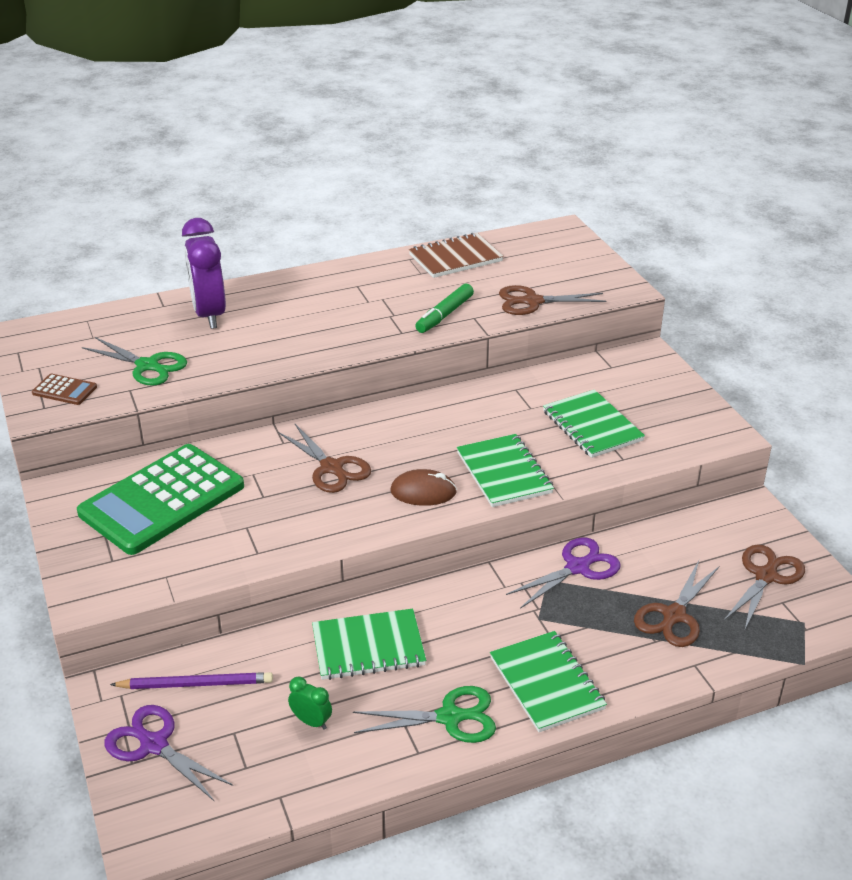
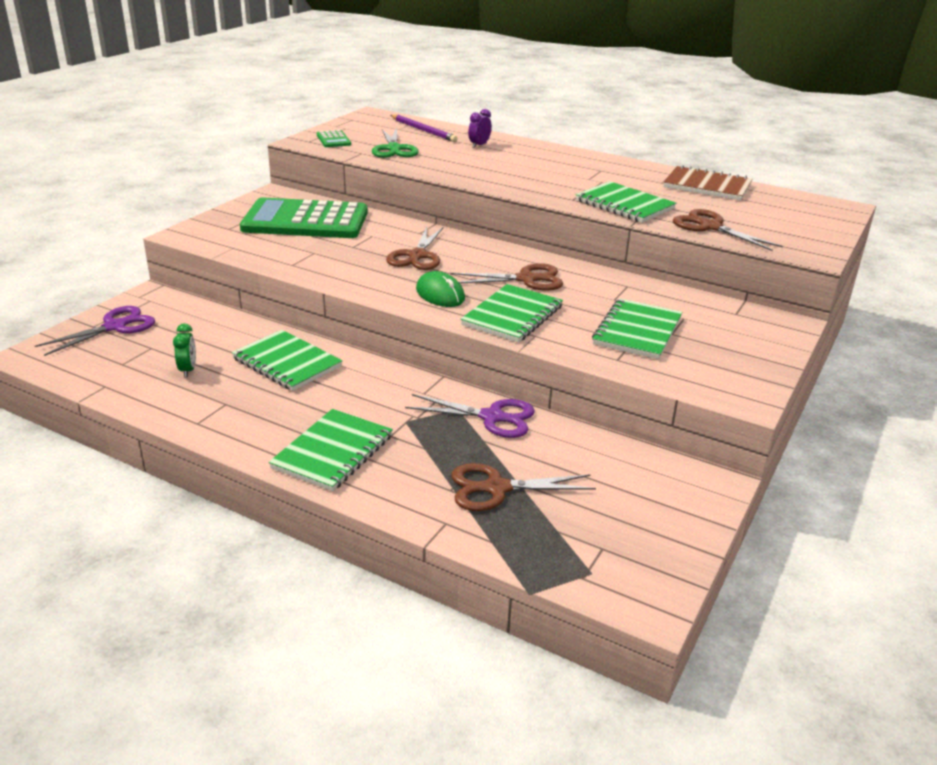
camera: 50 degrees right, 5 degrees down
brown calculator [32,374,97,405] -> green calculator [317,130,351,147]
purple scissors [104,705,233,802] -> purple scissors turned 45 degrees clockwise [35,306,155,356]
purple pencil [110,672,273,689] -> purple pencil moved to [391,115,458,142]
purple clock [182,218,226,329] -> purple clock [468,109,492,148], size x0.44
green scissors [353,686,496,743] -> none
brown mouse [390,469,457,506] -> green mouse [416,271,465,307]
green marker [415,284,474,333] -> green notebook [576,181,676,223]
brown scissors [724,544,805,629] -> brown scissors moved to [451,263,563,291]

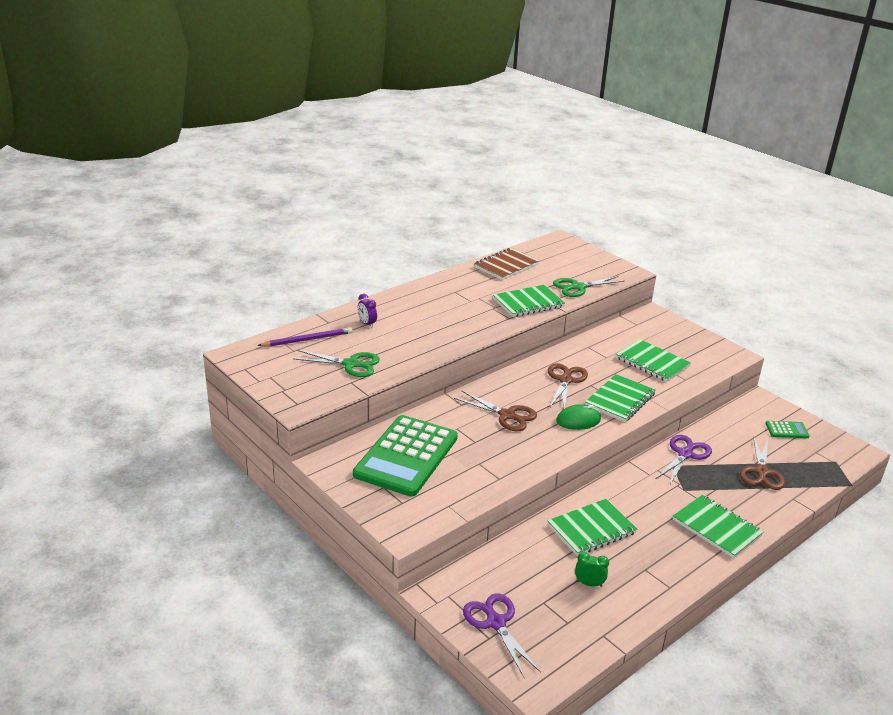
camera: 70 degrees left, 0 degrees up
green calculator [317,130,351,147] -> green calculator moved to [765,421,810,438]
green notebook [461,284,563,343] -> green notebook turned 75 degrees clockwise [585,374,656,422]
brown scissors [673,209,783,251] -> green scissors [553,276,625,297]

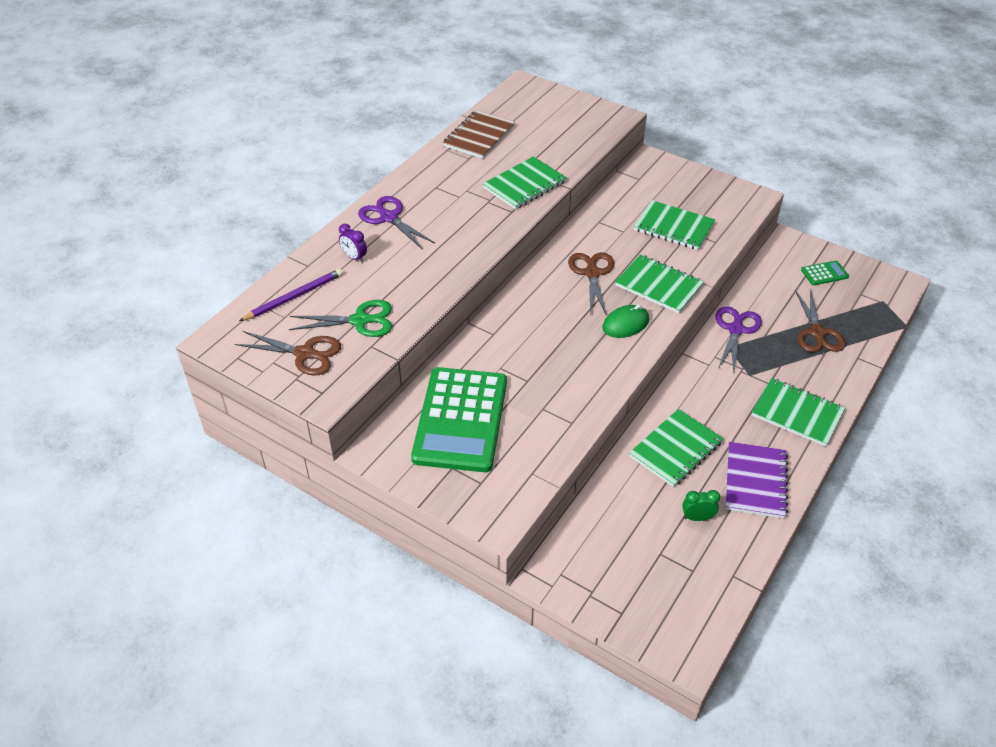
camera: 15 degrees left, 15 degrees up
brown scissors [454,391,537,431] -> brown scissors moved to [235,331,341,376]
purple scissors [463,594,541,677] -> purple scissors moved to [358,196,435,250]
green scissors [553,276,625,297] -> none
green notebook [585,374,656,422] -> green notebook turned 75 degrees counterclockwise [615,255,704,313]
none -> purple notebook [725,442,788,519]

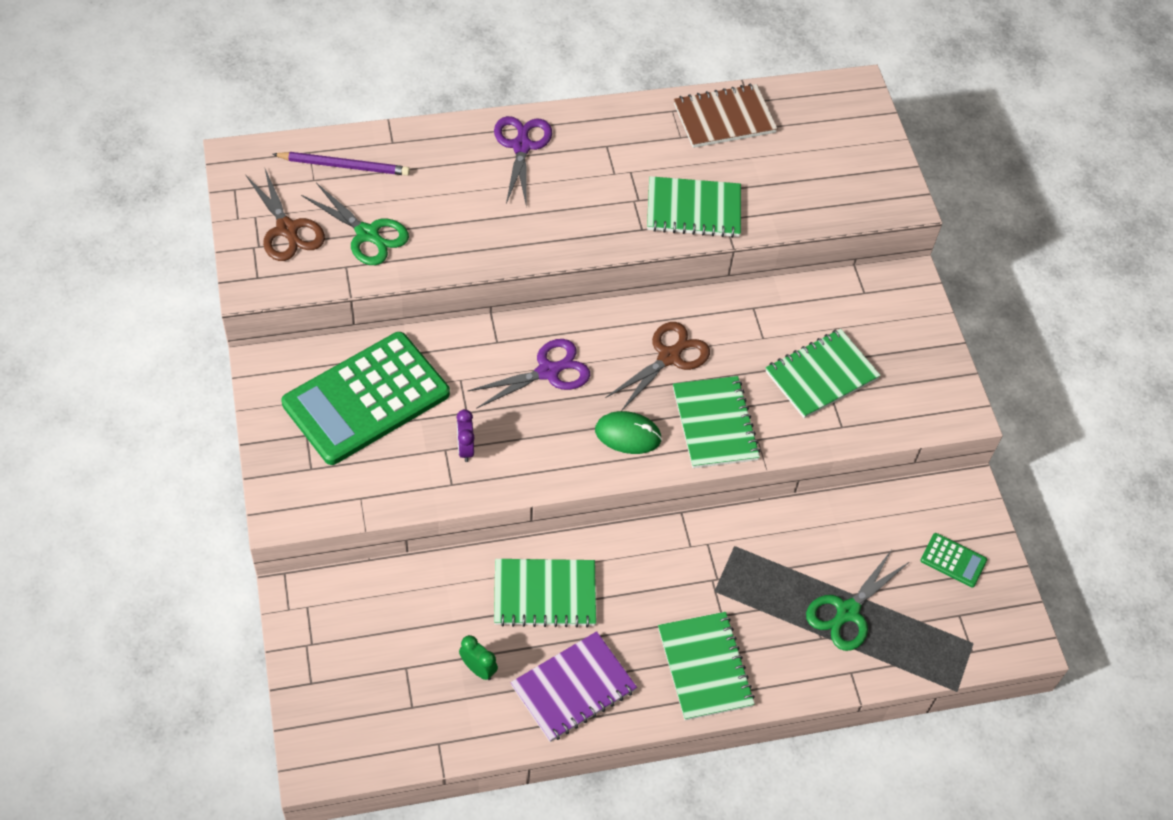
camera: 40 degrees right, 10 degrees up
purple clock [339,224,367,262] -> purple clock moved to [457,409,474,462]
green notebook [634,200,715,250] -> green notebook turned 75 degrees clockwise [766,329,881,418]
purple scissors [716,306,762,372] -> purple scissors moved to [468,339,590,409]
brown scissors [795,288,846,352] -> green scissors [806,551,909,651]

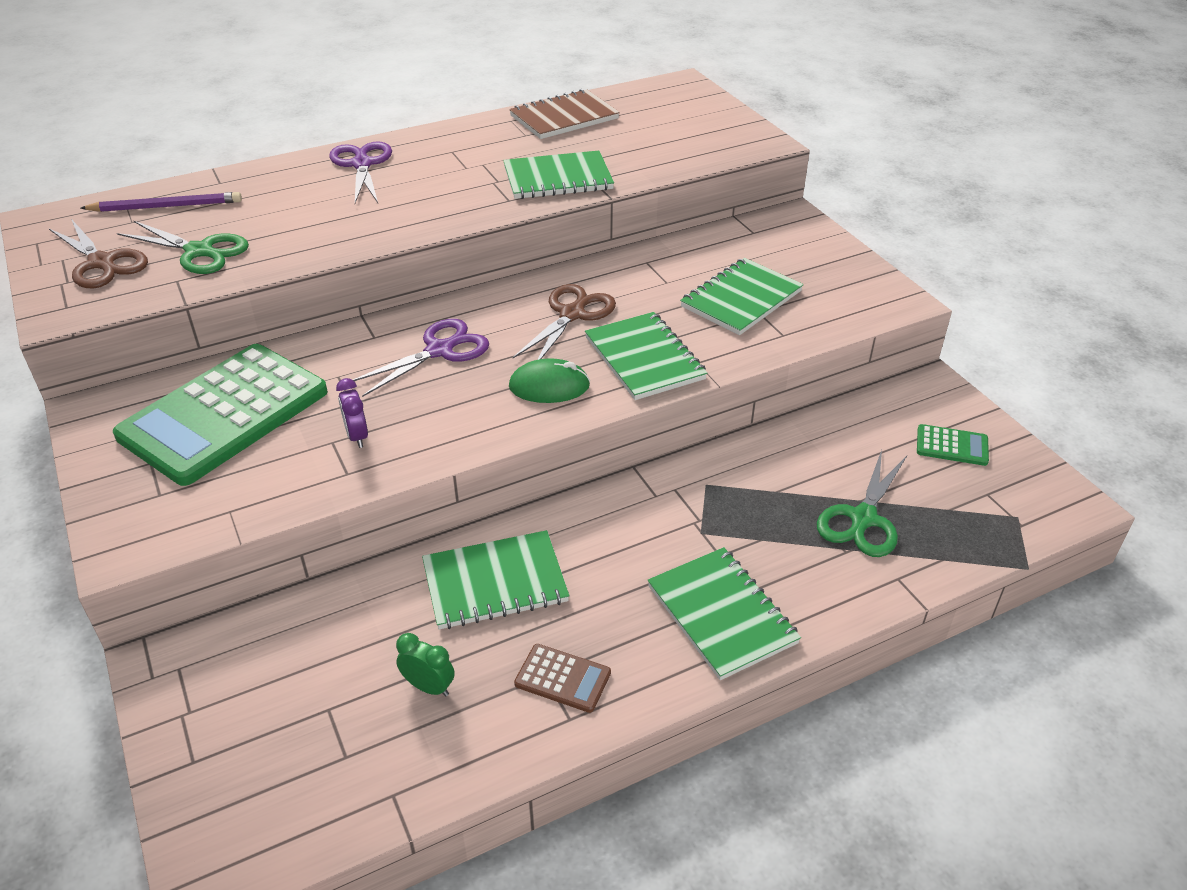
camera: 10 degrees left, 15 degrees down
purple notebook [511,631,637,742] -> brown calculator [514,644,611,713]

